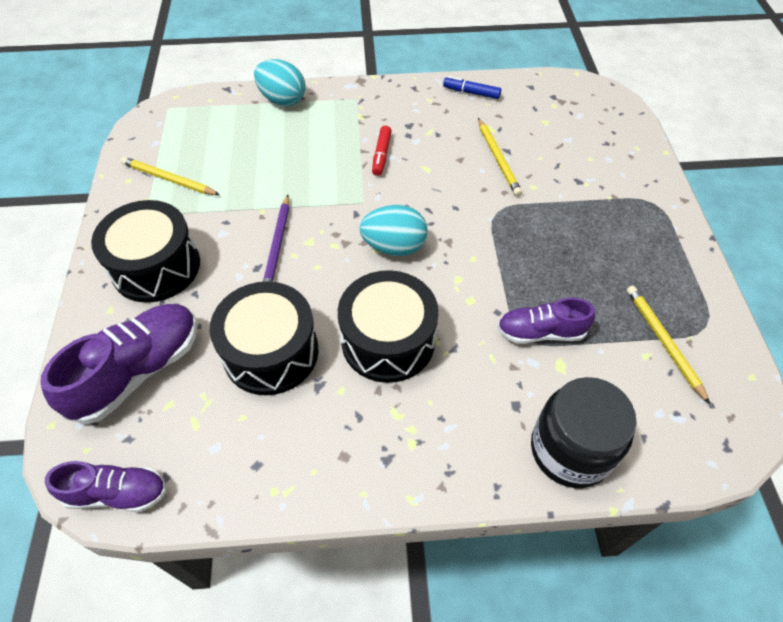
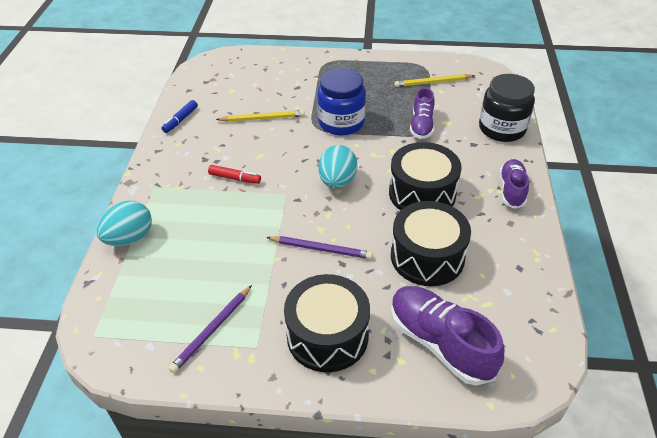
camera: 80 degrees left, 10 degrees down
purple shoe [45,461,166,512] -> purple shoe moved to [499,159,529,209]
yellow pencil [121,157,220,195] -> purple pencil [169,285,252,373]
none -> blue jar [317,68,366,136]

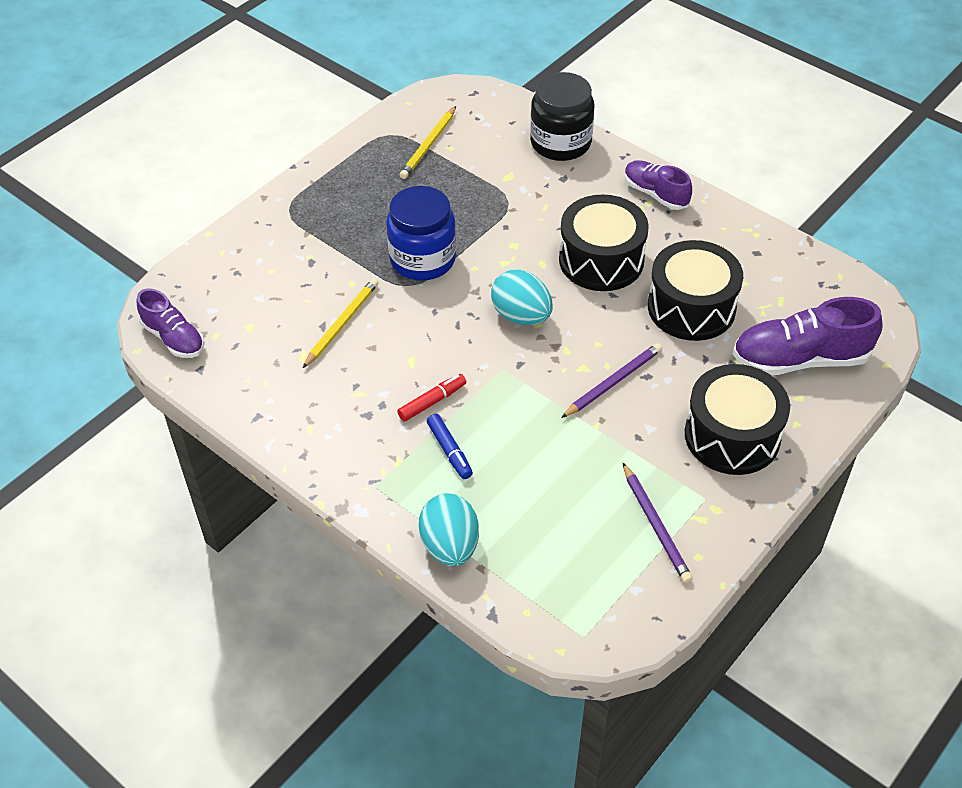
camera: 55 degrees left, 5 degrees up
blue marker [162,100,198,133] -> blue marker moved to [427,414,473,479]
purple shoe [410,88,435,139] -> purple shoe moved to [137,288,204,358]

